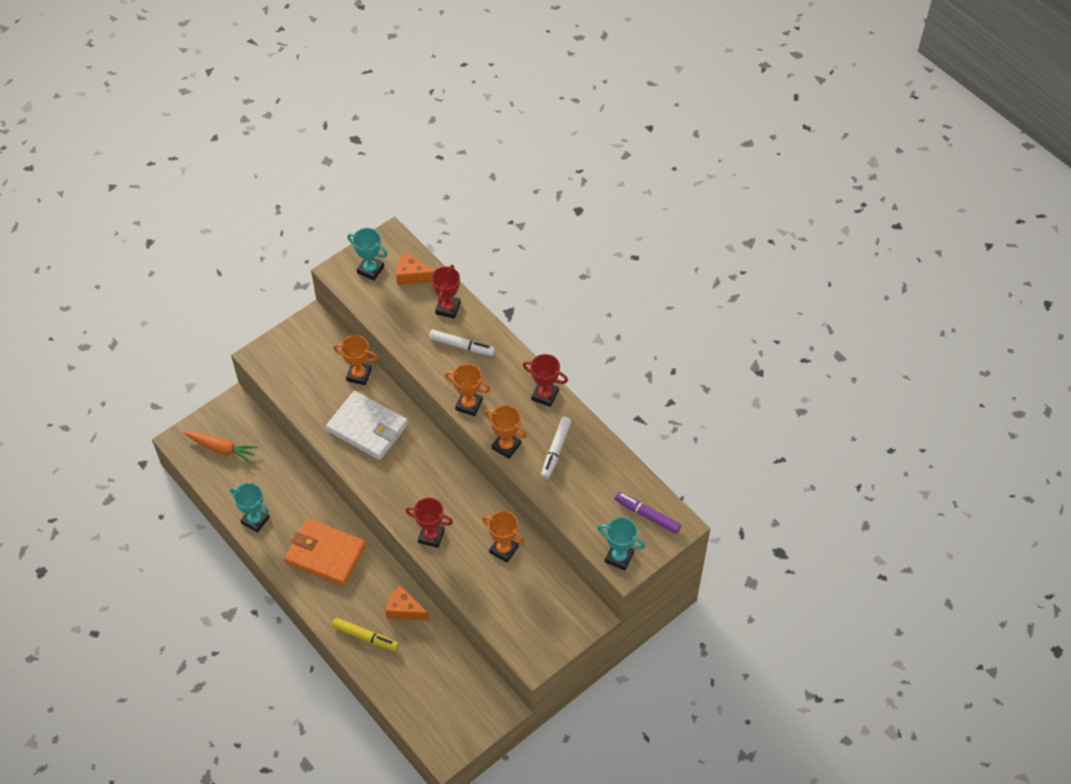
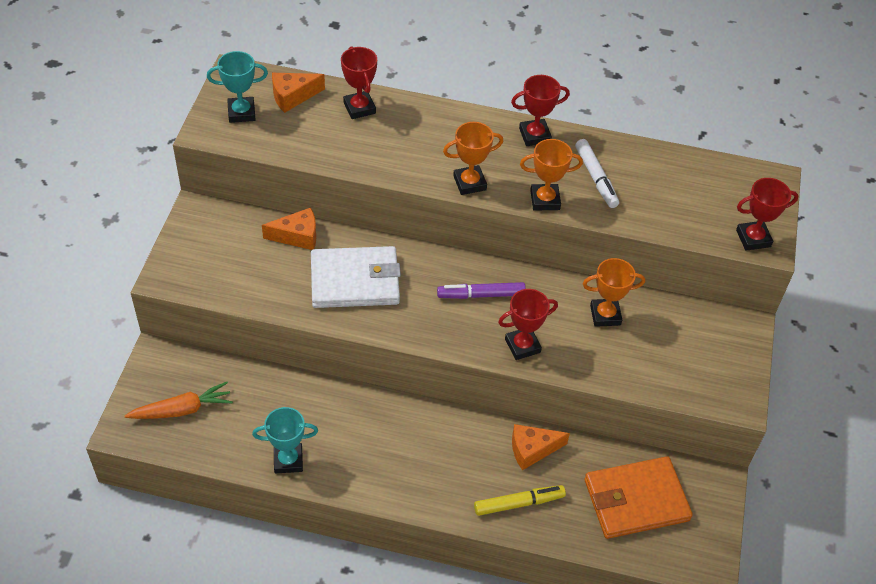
camera: 40 degrees left, 5 degrees down
orange wallet [284,518,366,586] -> orange wallet moved to [584,456,693,539]
orange trophy [333,335,378,385] -> orange cheese [262,207,316,250]
white marker [429,329,495,356] -> none
turquoise trophy [597,517,645,571] -> red trophy [736,178,799,251]
purple marker [615,492,681,534] -> purple marker moved to [437,282,526,299]

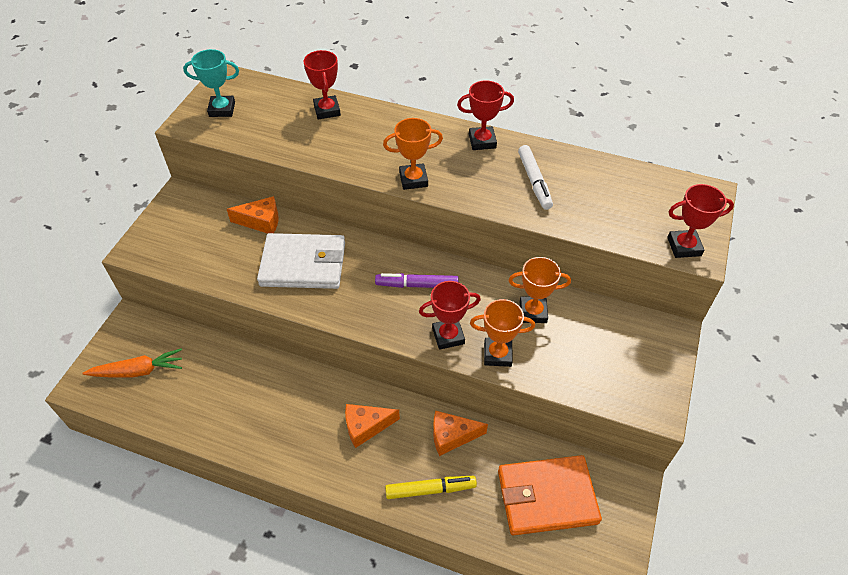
camera: 10 degrees right, 0 degrees up
turquoise trophy [252,407,318,474] -> none
orange cheese [272,73,325,113] -> orange cheese moved to [345,404,400,448]
orange trophy [520,139,583,210] -> orange trophy moved to [470,299,535,367]

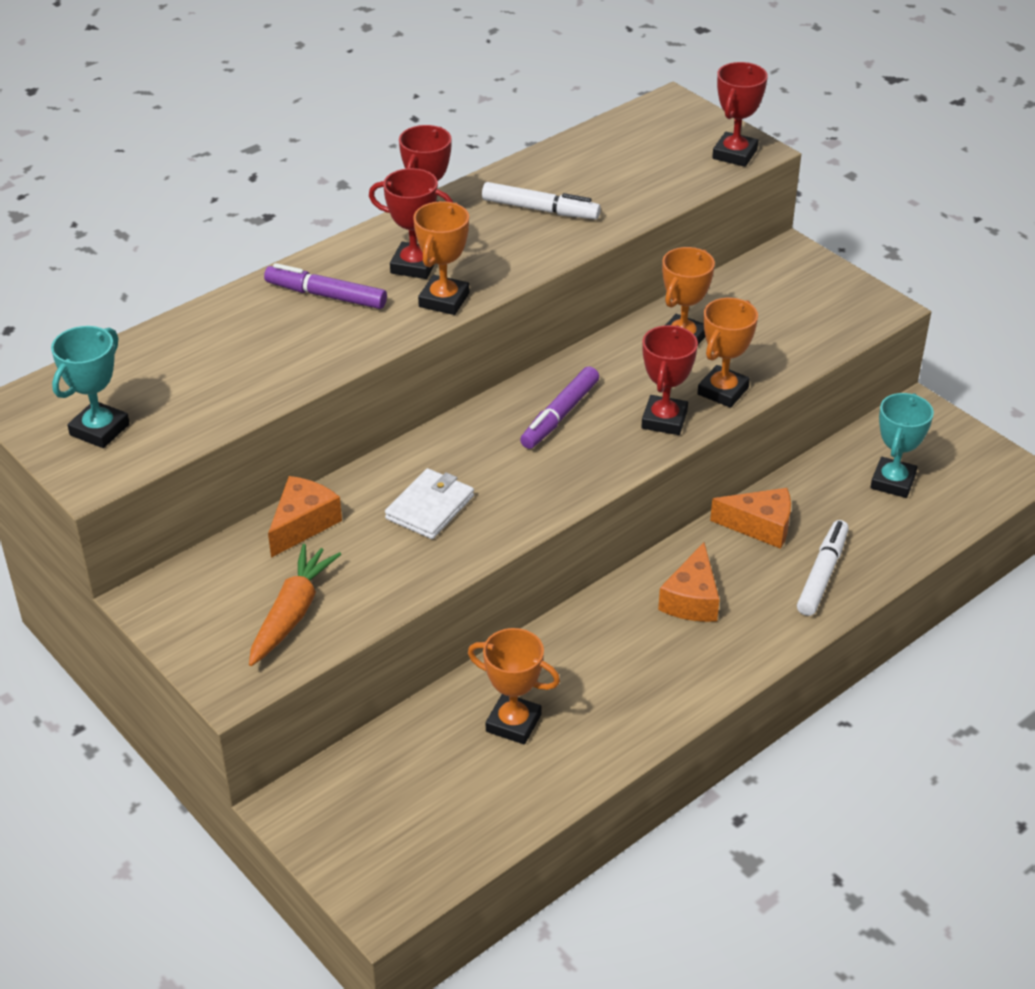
camera: 60 degrees left, 10 degrees down
orange carrot [83,348,182,378] -> orange carrot moved to [249,544,341,666]
white wallet [257,233,345,289] -> white wallet [385,468,474,539], size x0.58
red trophy [304,50,341,119] -> red trophy moved to [369,168,453,279]
yellow marker [385,476,477,499] -> white marker [797,520,849,616]
orange cheese [433,410,488,456] -> orange cheese turned 105 degrees counterclockwise [710,488,791,549]
orange wallet [498,455,602,535] -> turquoise trophy [870,393,934,498]
none -> purple marker [264,263,387,309]
none -> orange trophy [468,628,560,744]

